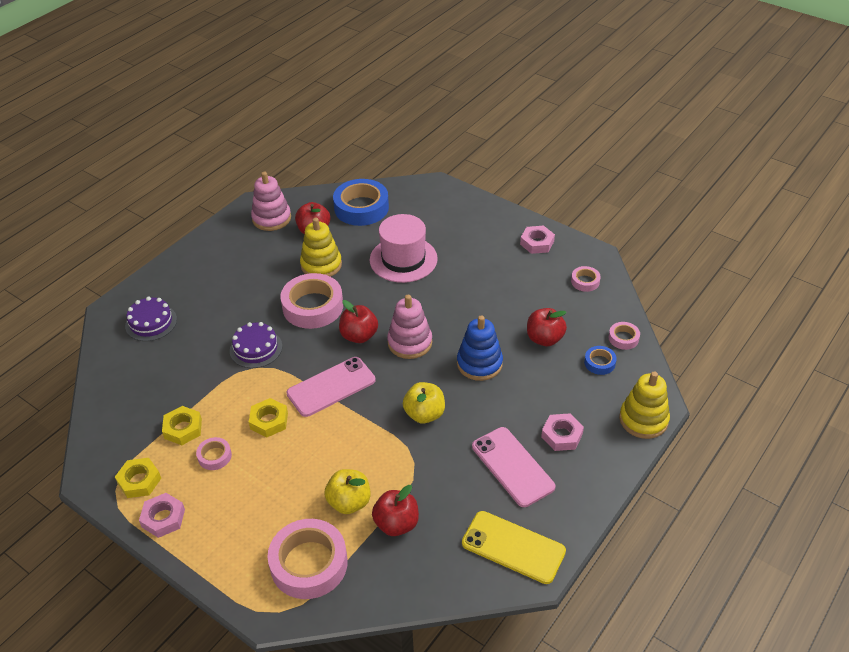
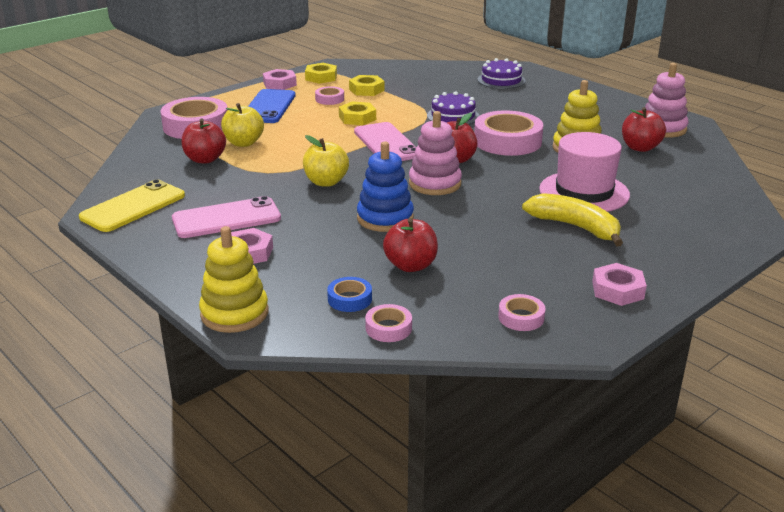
camera: 100 degrees right, 15 degrees down
blue tape [333,179,389,226] -> none
none -> blue phone [248,89,296,123]
none -> yellow banana [522,193,623,246]

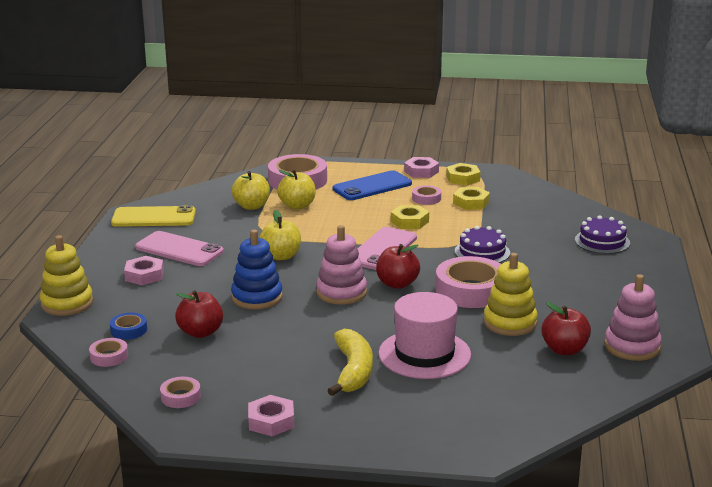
camera: 50 degrees right, 5 degrees down
red apple [182,119,226,163] -> yellow apple [232,171,270,210]

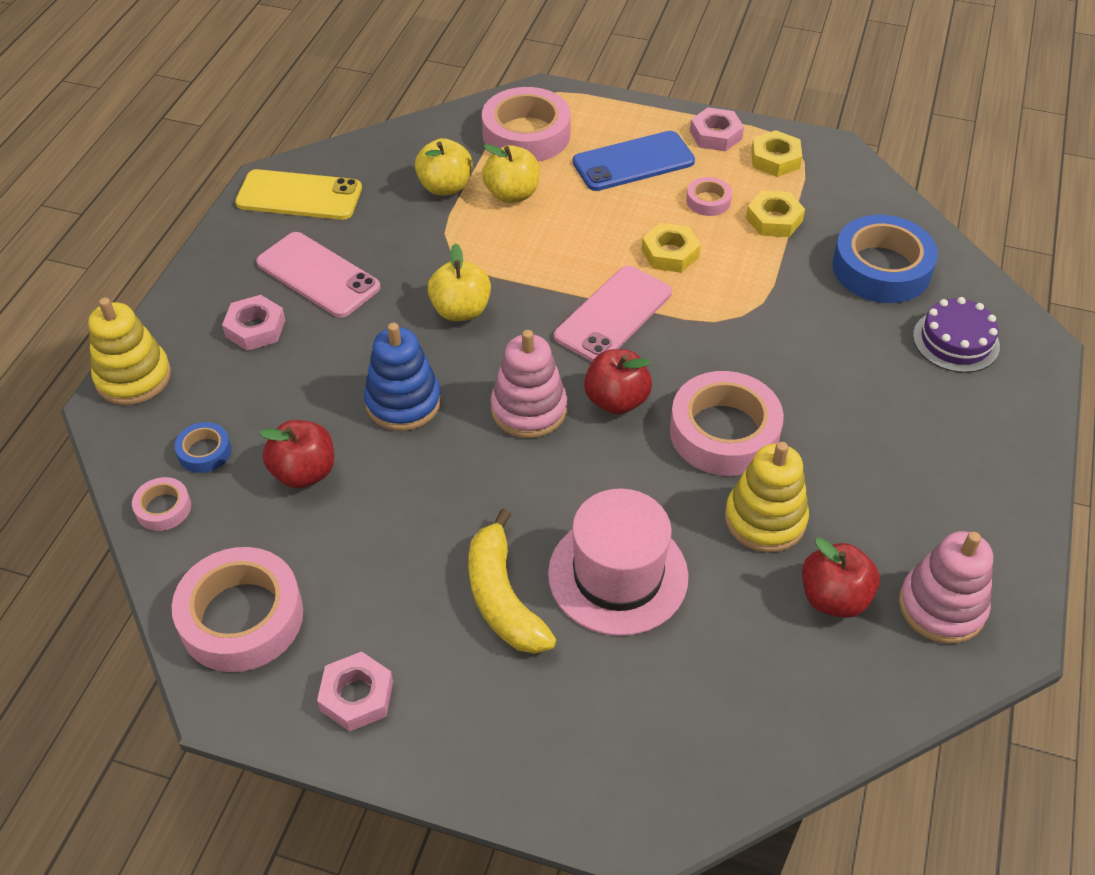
camera: 10 degrees right, 25 degrees up
pink tape [160,377,201,408] -> pink tape [172,547,303,672], size x2.10
yellow banana [327,329,373,396] -> yellow banana turned 150 degrees clockwise [469,509,557,654]
purple cake [455,226,510,263] -> none
none -> blue tape [832,215,938,303]

